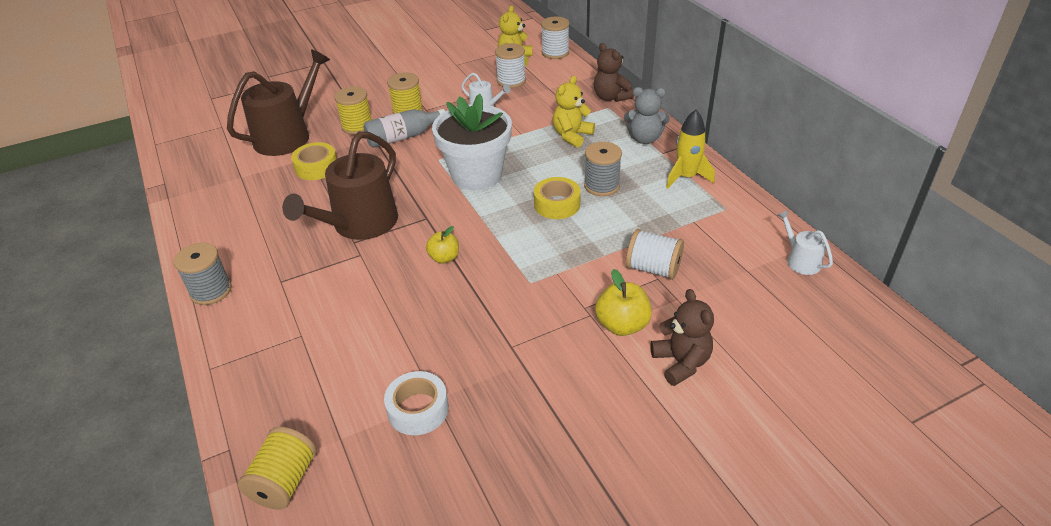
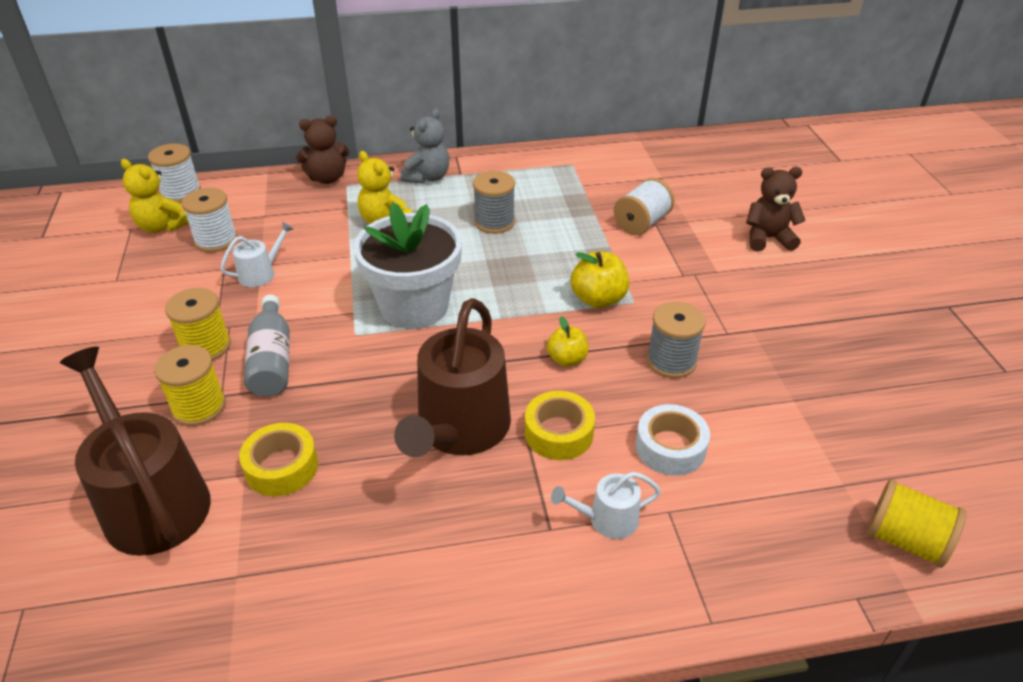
camera: 75 degrees left, 0 degrees up
grey spool [174,243,232,305] -> grey spool moved to [647,302,705,378]
brown watering can [282,131,398,240] -> brown watering can turned 60 degrees clockwise [394,298,511,457]
white tape [384,371,449,435] -> white tape moved to [635,404,710,476]
yellow tape [534,177,581,219] -> yellow tape moved to [525,391,595,460]
yellow apple [595,269,652,336] -> yellow apple moved to [571,251,629,308]
yellow rocket [666,109,715,189] -> none
white watering can [778,211,833,275] -> white watering can moved to [551,472,661,539]

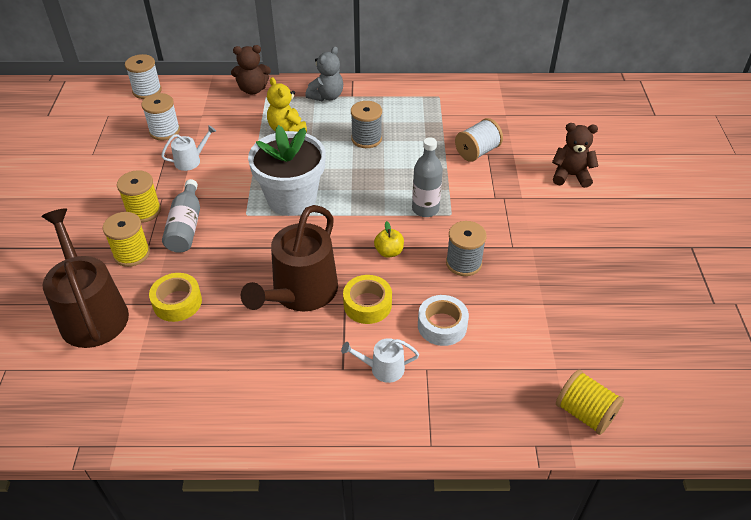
camera: 10 degrees right, 5 degrees up
yellow teddy bear [121,159,189,233] -> none
yellow apple [571,251,629,308] -> grey bottle [412,137,443,217]

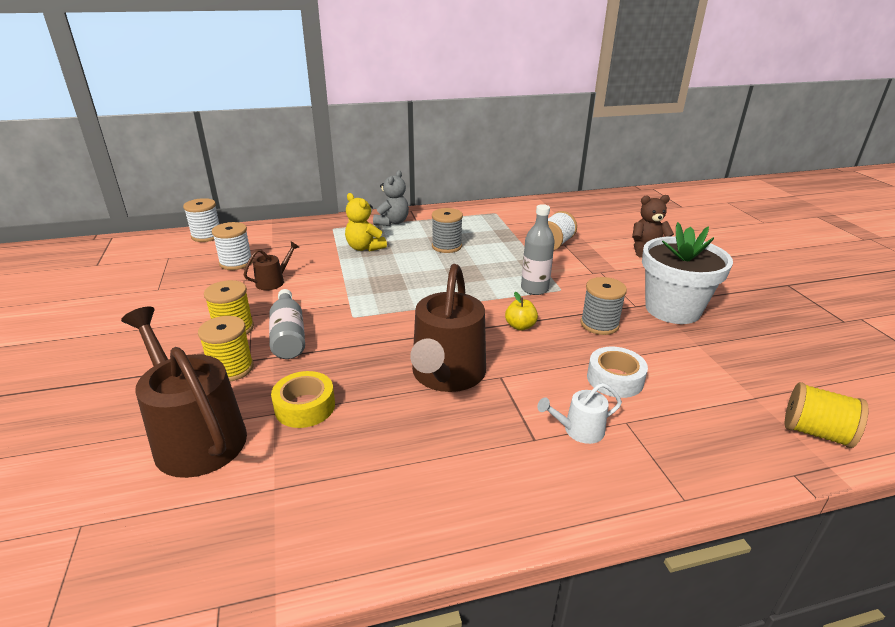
camera: 15 degrees left, 15 degrees down
white watering can [161,125,216,171] -> brown watering can [244,242,299,290]
brown teddy bear [231,45,271,94] -> none
white flower pot [248,125,326,216] -> white flower pot moved to [642,222,733,324]
yellow tape [343,275,392,324] -> none

